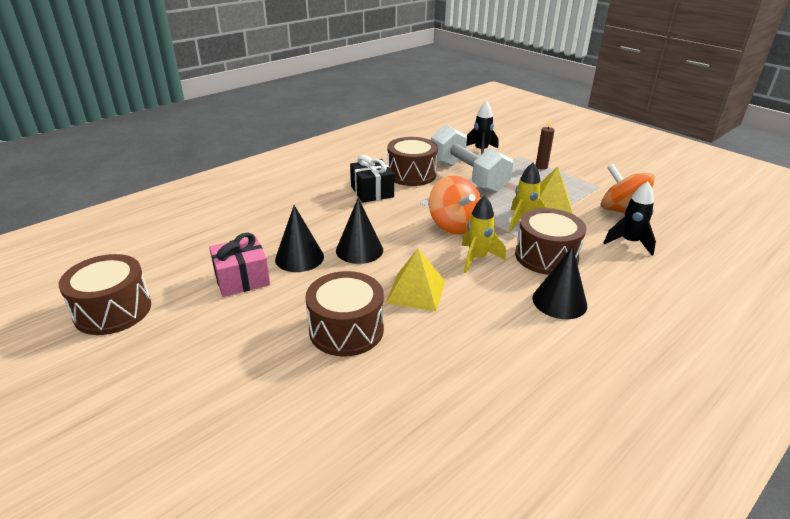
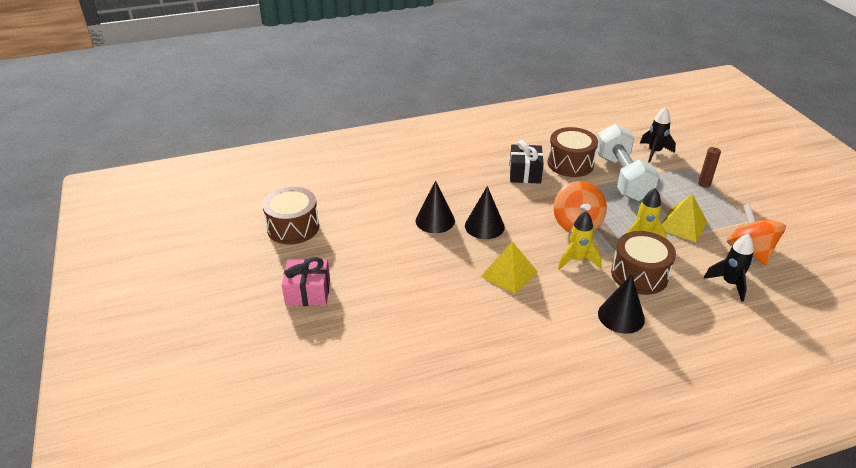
camera: 25 degrees right, 5 degrees up
pink gift [209,233,270,297] -> pink gift moved to [282,257,330,306]
brown drum [305,271,384,357] -> none

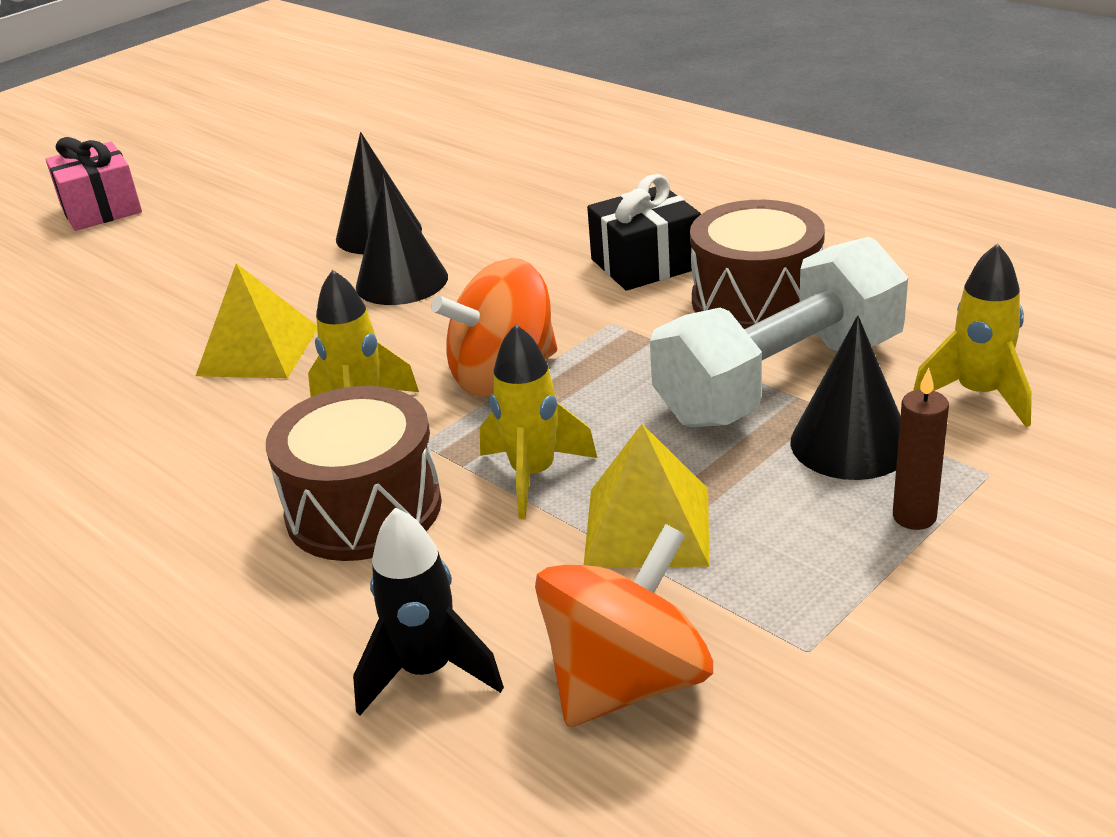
camera: 65 degrees right, 5 degrees down
brown drum [262,187,319,245] -> none
black cone [598,274,645,334] -> black cone moved to [790,315,901,480]
black rocket [640,107,676,163] -> yellow rocket [913,243,1032,427]

